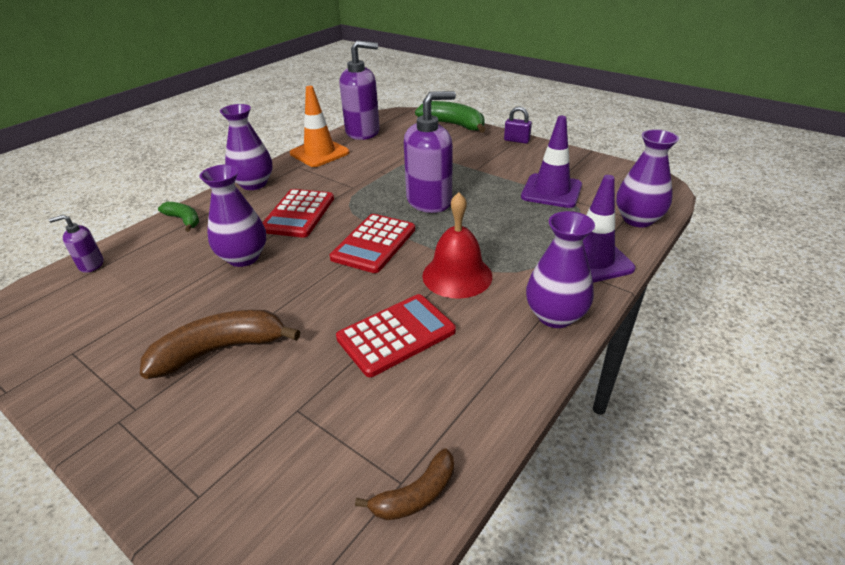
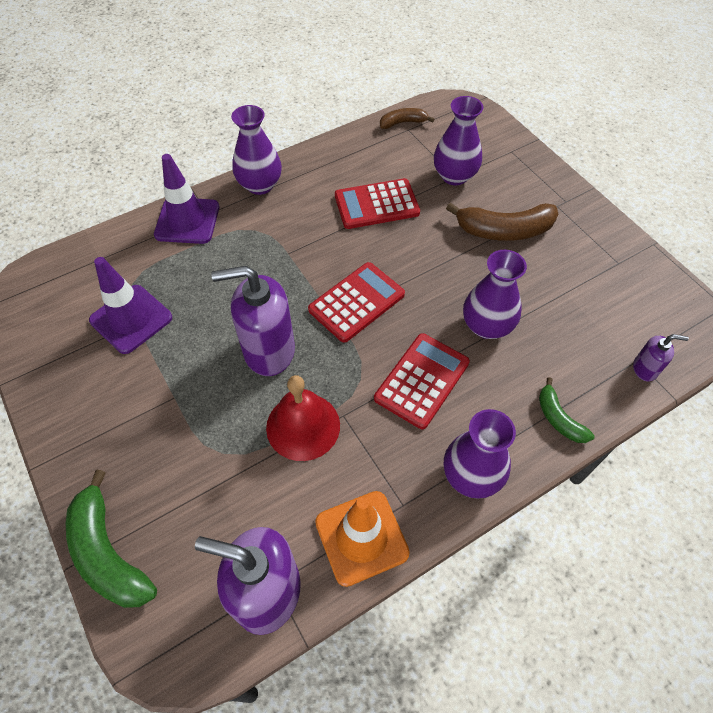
camera: 160 degrees left, 20 degrees up
red bell [422,192,492,299] -> red bell moved to [266,375,340,461]
purple padlock [504,107,532,144] -> none
purple vase [616,129,679,228] -> purple vase moved to [434,96,483,185]

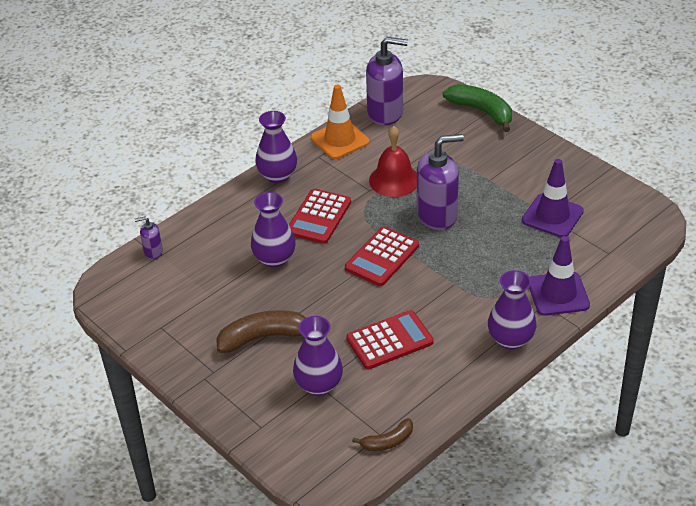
camera: 170 degrees right, 15 degrees down
green banana [539,377,595,443] -> none

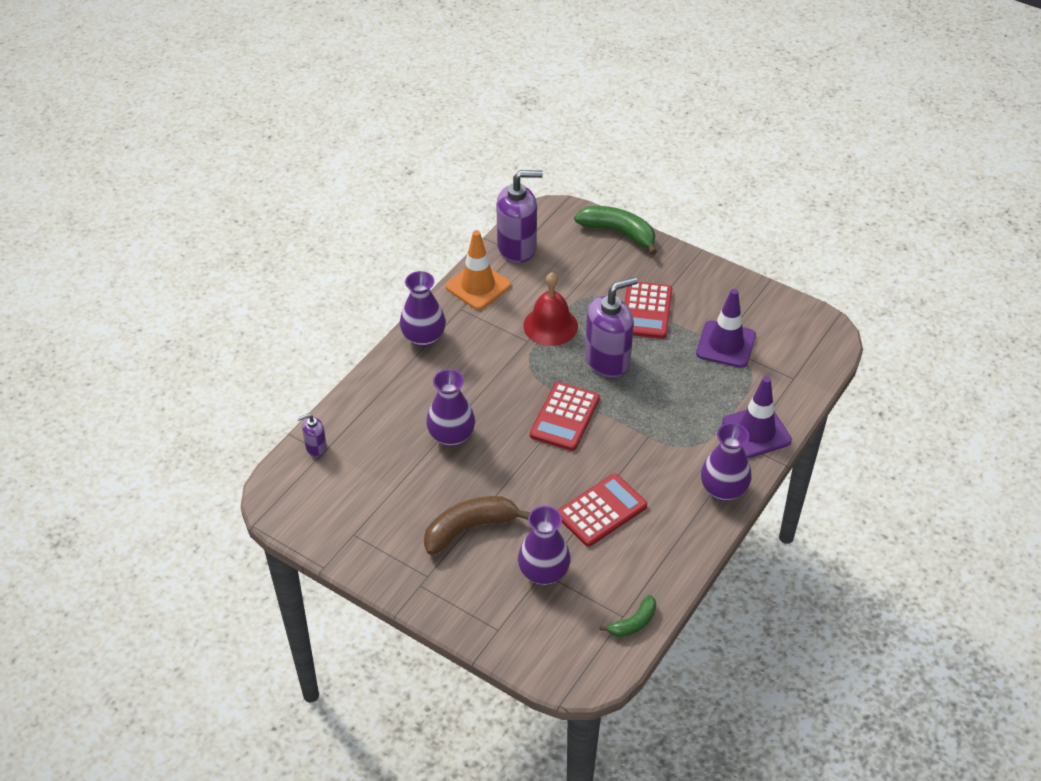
camera: 15 degrees left, 5 degrees up
red calculator [289,189,351,244] -> red calculator moved to [624,282,672,339]
brown banana [352,418,413,451] -> green banana [599,595,656,637]

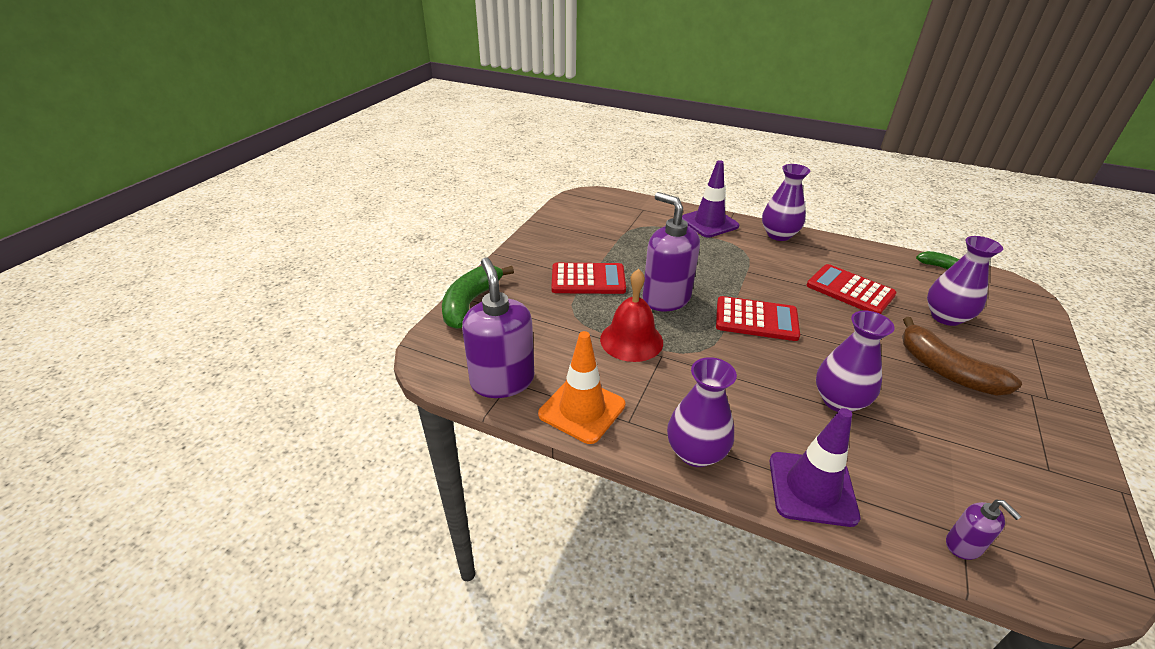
camera: 100 degrees left, 10 degrees down
purple traffic cone [696,289,756,368] -> purple traffic cone moved to [770,408,860,527]

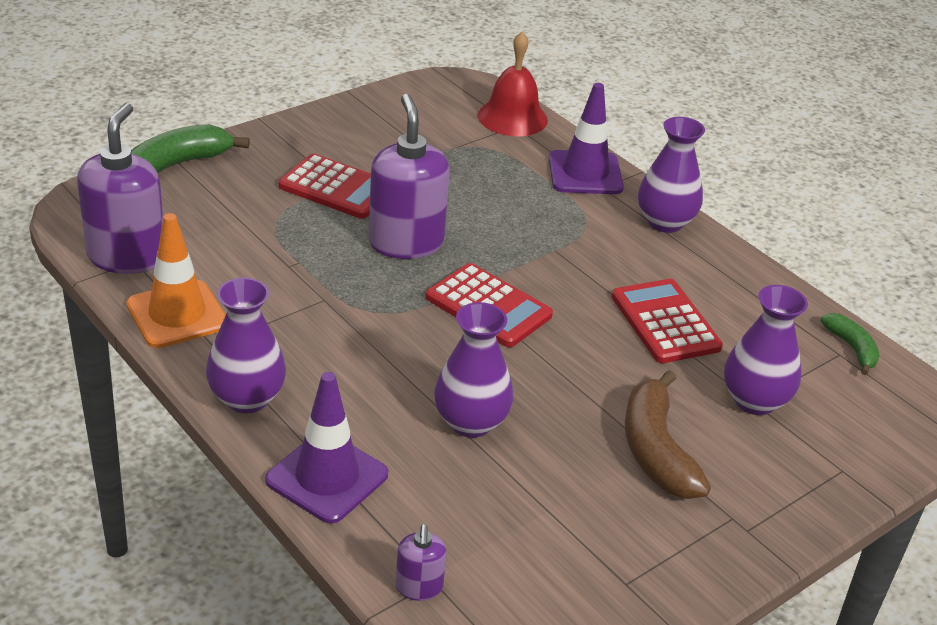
camera: 25 degrees right, 0 degrees up
red bell [600,269,663,362] -> red bell moved to [478,32,548,136]

